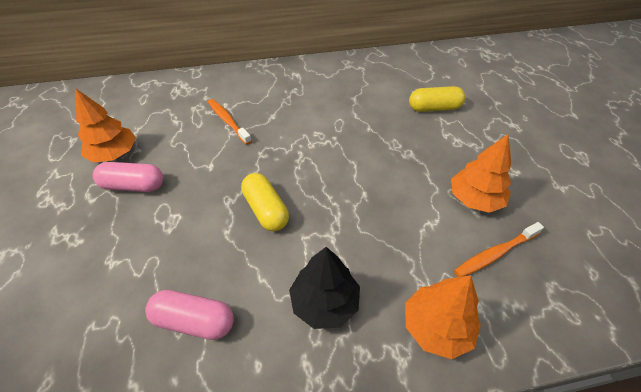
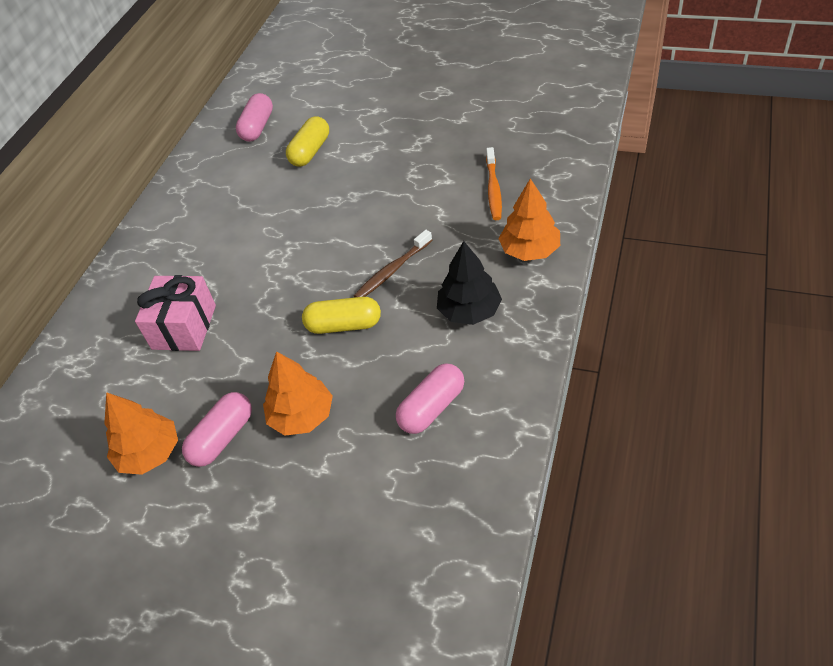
camera: 55 degrees left, 0 degrees up
orange toothbrush [208,99,252,145] -> pink gift [135,275,216,351]
orange tree [451,134,511,213] -> orange tree moved to [263,351,333,436]
none -> pink capsule [236,93,273,142]
none -> brown toothbrush [354,230,432,297]

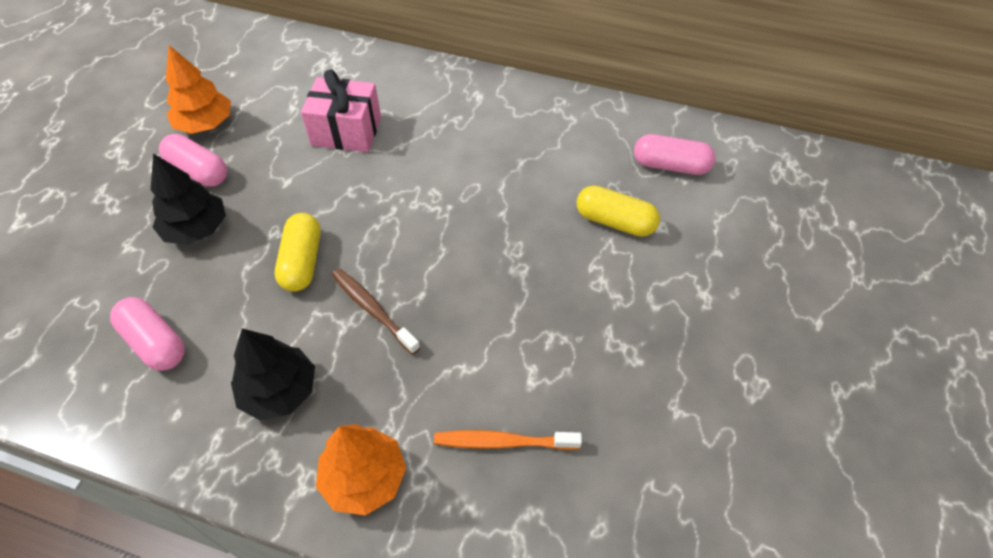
camera: 85 degrees right, 5 degrees up
orange tree [263,351,333,436] -> black tree [151,154,226,245]

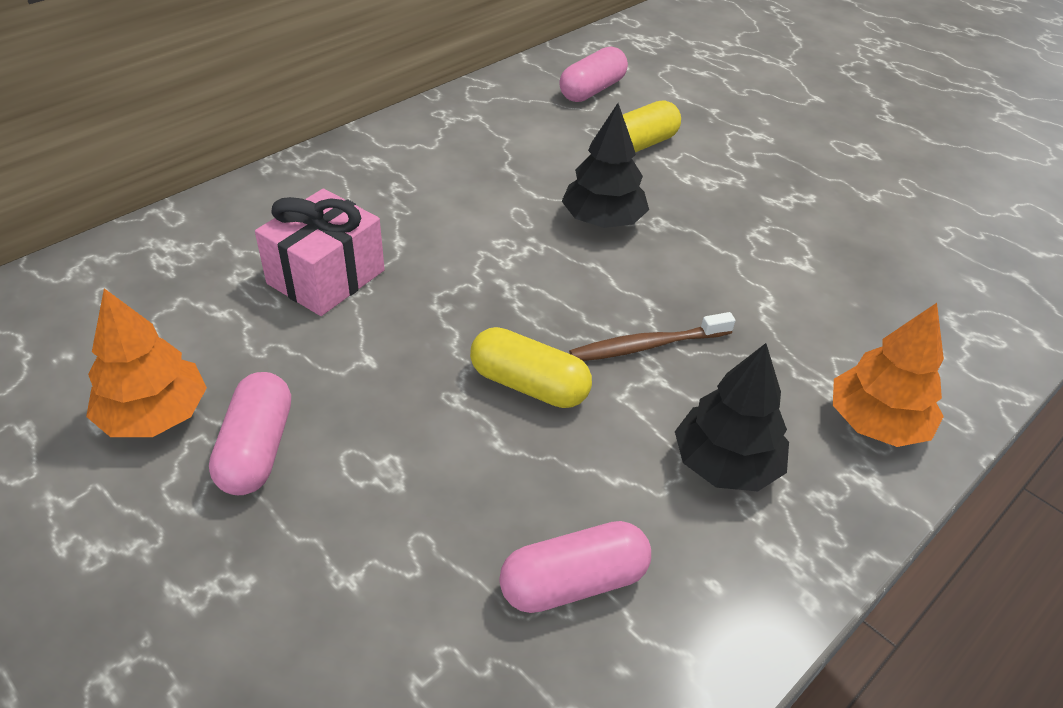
camera: 65 degrees left, 10 degrees down
black tree [151,154,226,245] -> black tree moved to [562,103,649,228]
pink capsule [159,134,227,187] -> pink capsule turned 60 degrees counterclockwise [209,372,291,495]
orange toothbrush [434,430,582,450] -> none

